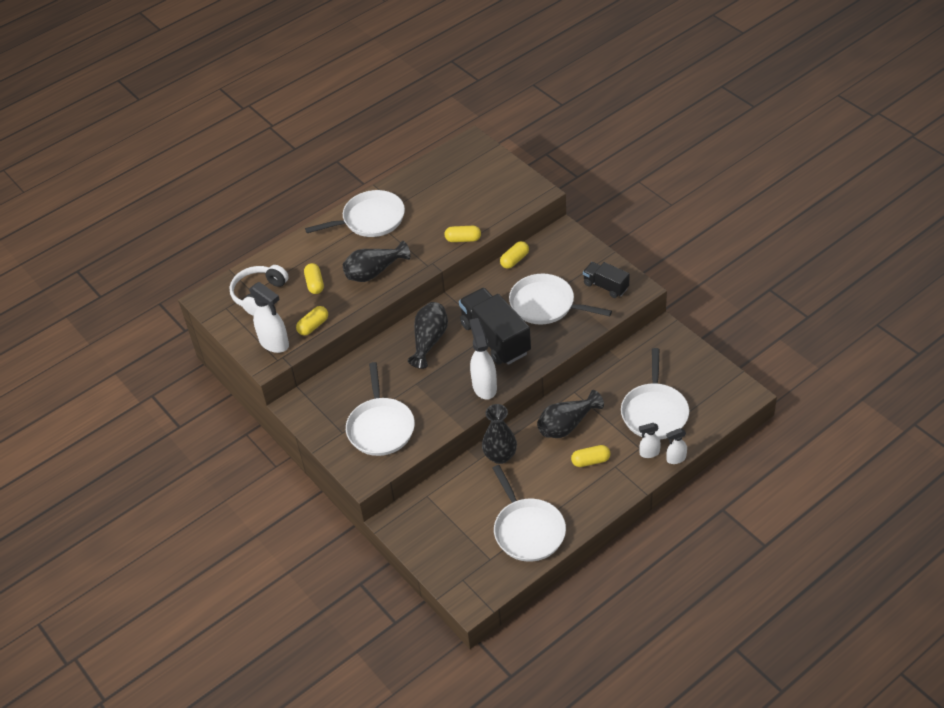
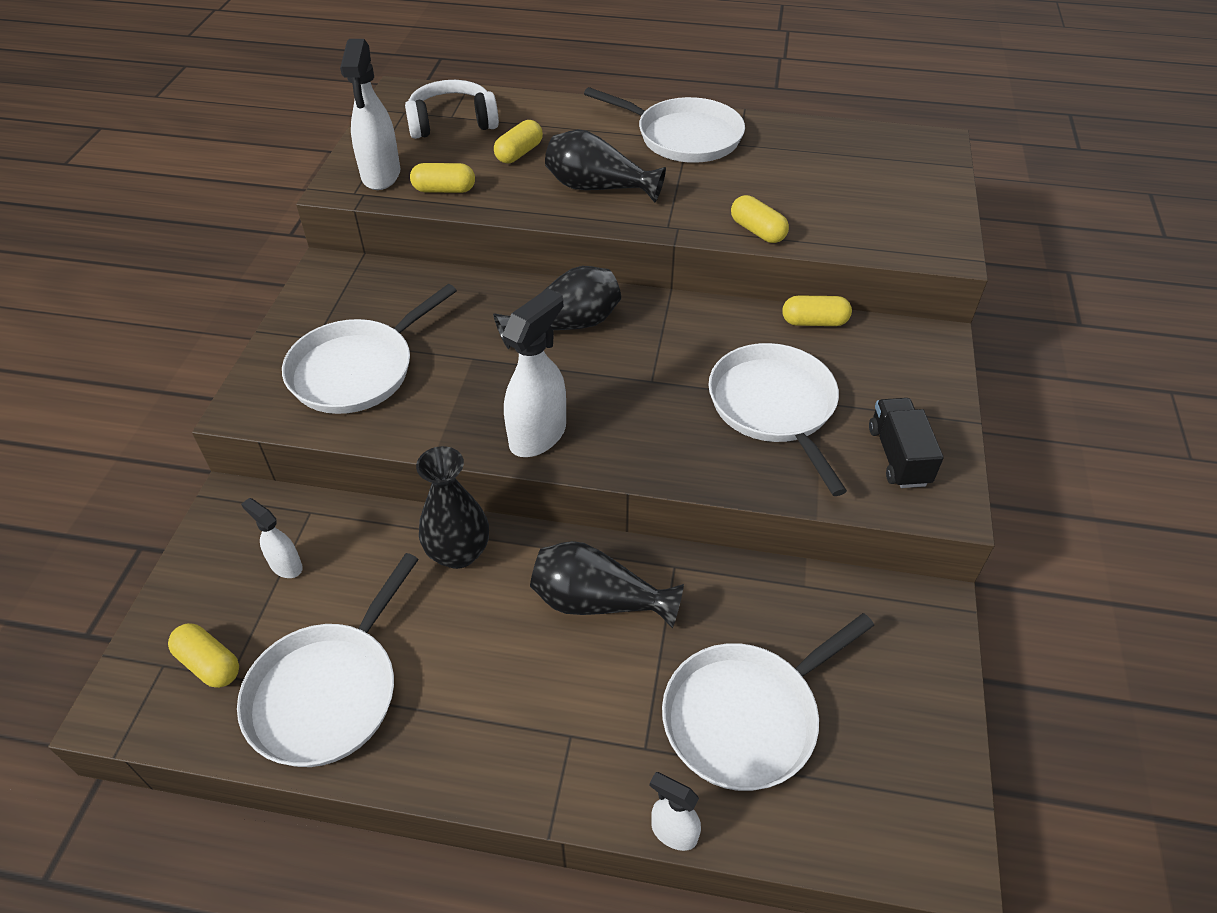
camera: 45 degrees right, 0 degrees up
black truck [459,288,531,365] -> none
yellow capsule [571,445,611,467] -> yellow capsule moved to [168,623,239,688]
white spray bottle [639,423,661,458] -> white spray bottle moved to [241,498,303,578]

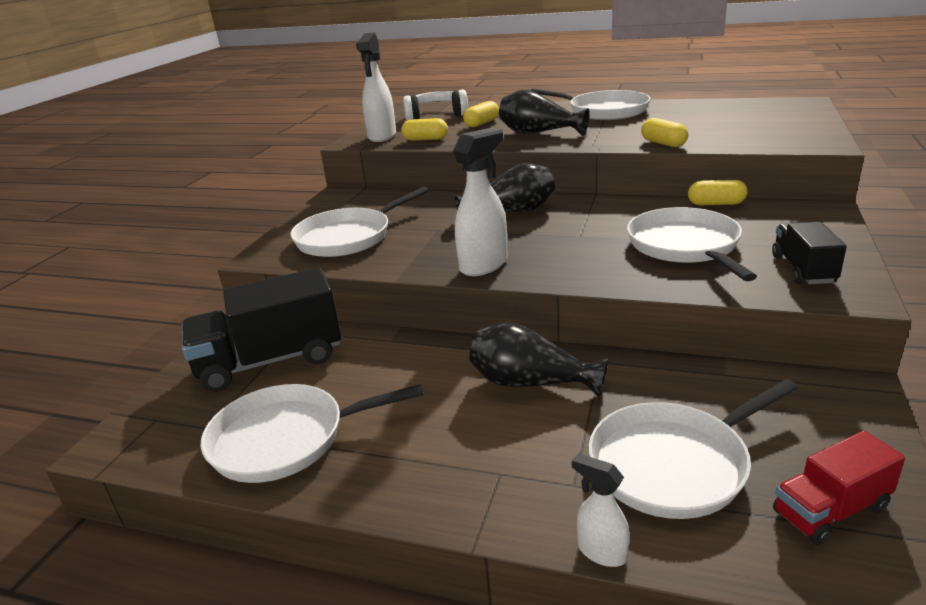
camera: 10 degrees right, 20 degrees down
yellow capsule [168,623,239,688] -> none
white pan [237,553,419,767] -> white pan turned 45 degrees clockwise [201,384,424,483]
white spray bottle [241,498,303,578] -> black truck [182,267,341,392]
black vase [416,446,489,569] -> none
none -> red truck [773,431,905,545]

